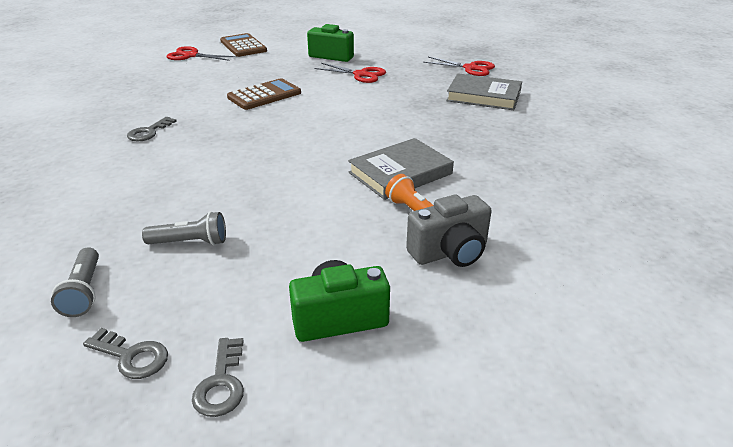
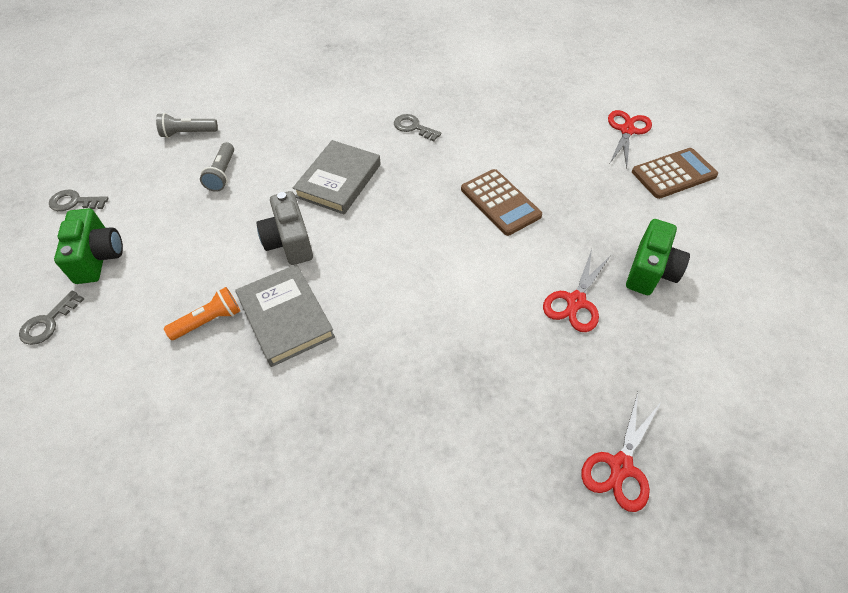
camera: 95 degrees right, 20 degrees up
grey key [83,328,168,379] -> grey key moved to [19,291,84,345]
grey camera [406,195,492,267] -> grey camera moved to [256,191,313,265]
grey book [446,73,522,110] -> grey book moved to [293,140,381,214]

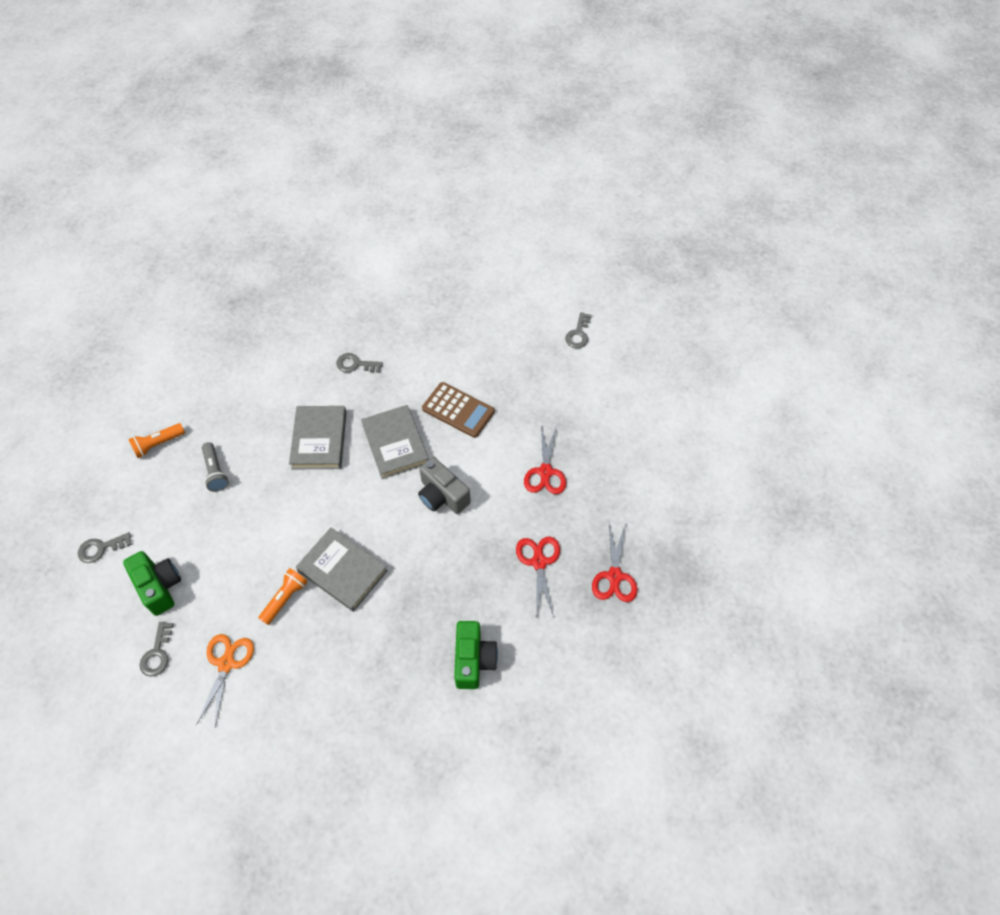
camera: 25 degrees left, 5 degrees up
grey flashlight [156,113,218,138] -> orange flashlight [128,423,185,458]
grey camera [256,191,313,265] -> grey camera moved to [418,457,471,514]
red scissors [608,110,652,168] -> red scissors moved to [516,537,560,616]
green camera [626,219,690,295] -> green camera moved to [454,621,498,689]
brown calculator [632,148,718,199] -> grey key [565,312,592,348]
none -> orange scissors [196,634,254,726]
none -> grey book [361,405,429,479]

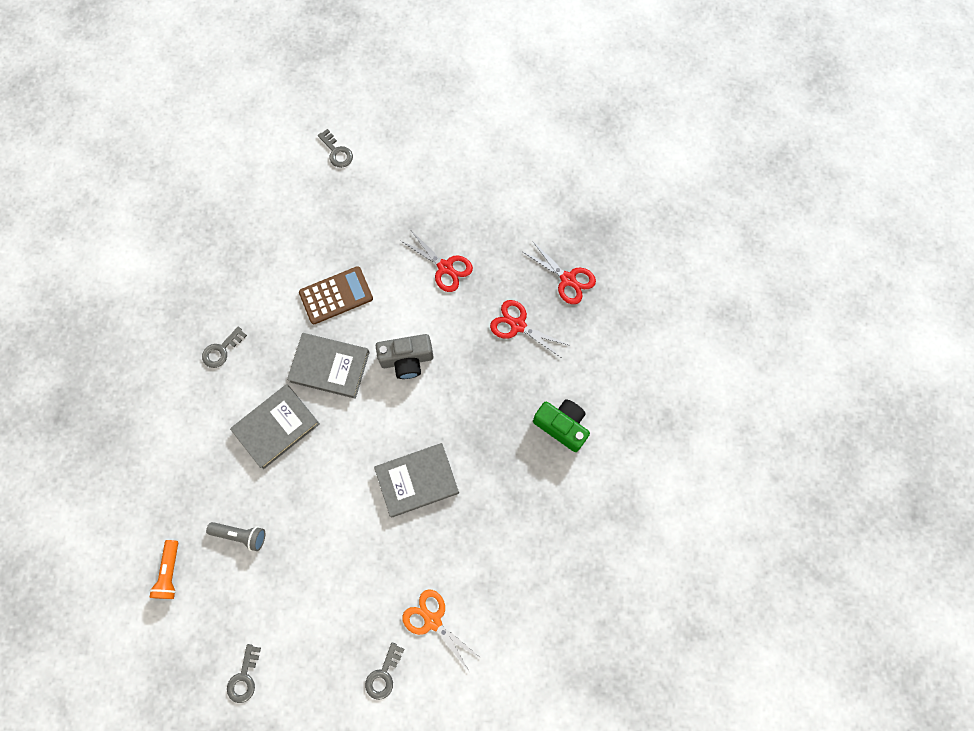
camera: 55 degrees left, 15 degrees up
green camera [123,551,181,616] -> none
grey key [140,622,174,677] -> grey key turned 75 degrees clockwise [365,642,404,700]
orange flashlight [259,568,308,625] -> none
grey book [289,406,347,469] -> grey book turned 75 degrees counterclockwise [230,384,320,469]

